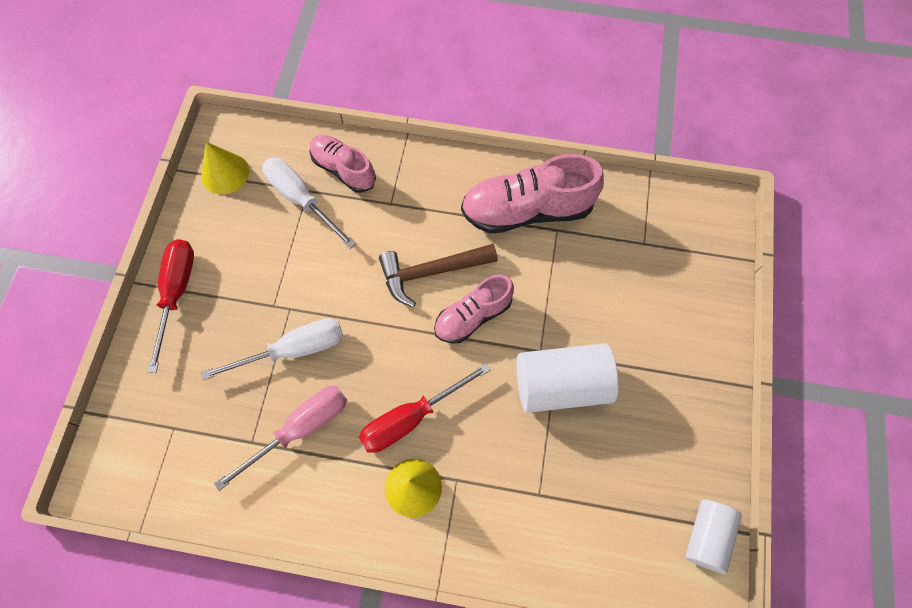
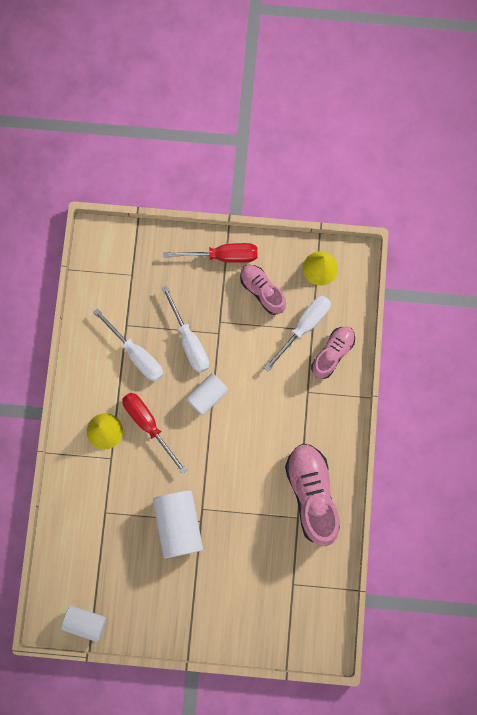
camera: 85 degrees right, 10 degrees up
pink screwdriver [214,386,347,491] -> white screwdriver [93,309,164,382]
brown hammer [379,244,498,307] -> none
pink shoe [434,275,514,343] -> pink shoe moved to [240,265,286,315]
none -> white cylinder [186,373,228,416]

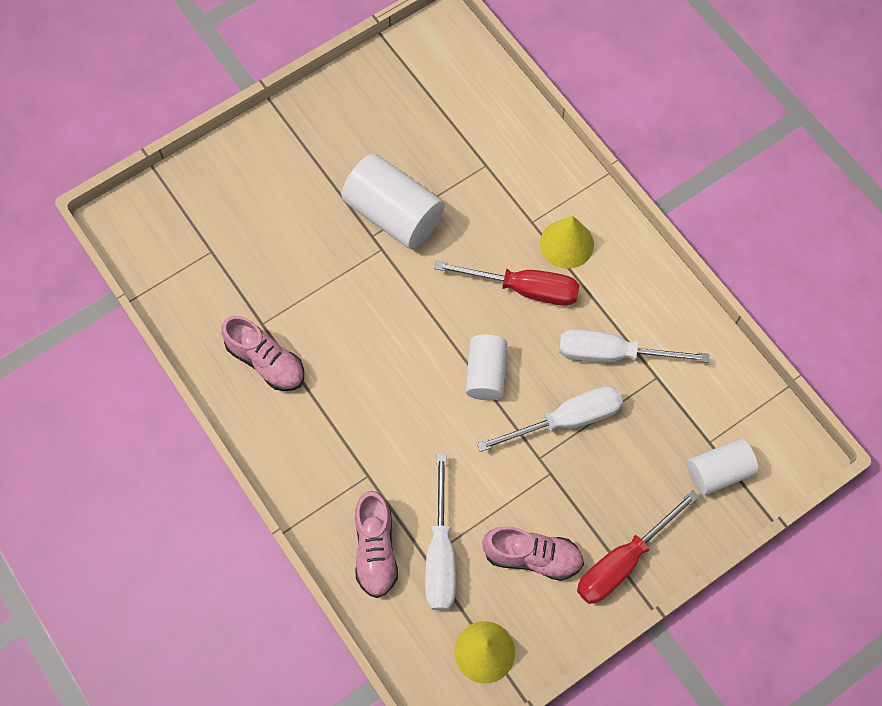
camera: 140 degrees right, 10 degrees down
white cylinder [62,605,106,642] -> white cylinder moved to [688,438,758,495]
white screwdriver [162,285,209,373] -> white screwdriver turned 135 degrees clockwise [477,386,623,452]
pink shoe [285,443,340,546] -> pink shoe [221,316,304,391], size x0.62

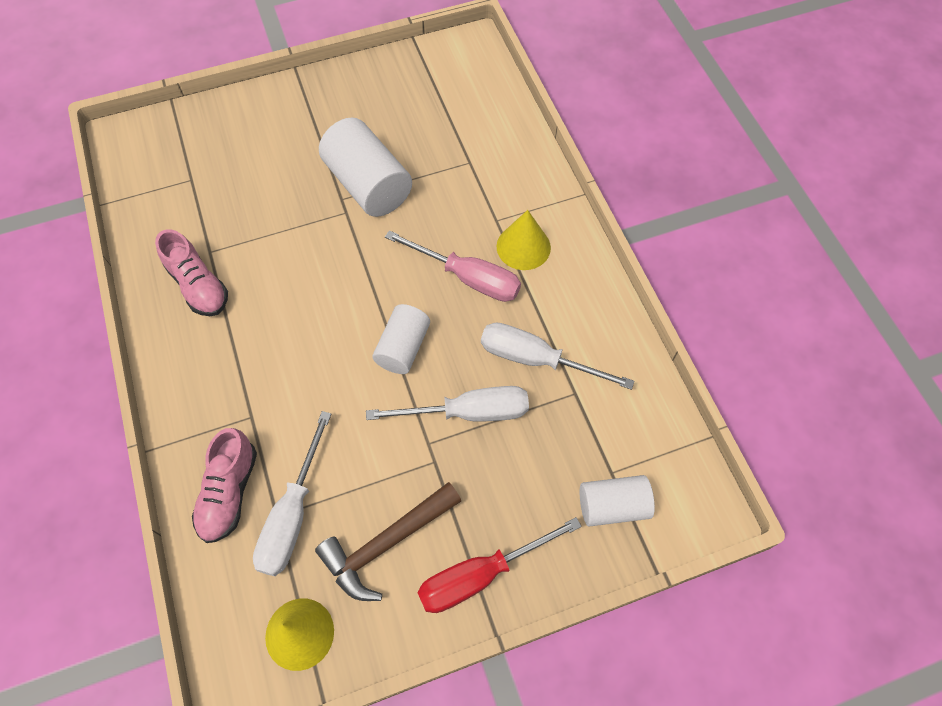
camera: 15 degrees right, 5 degrees down
red screwdriver [434,261,580,306] -> pink screwdriver [385,230,521,302]
pink shoe [482,526,584,581] -> brown hammer [315,482,461,601]

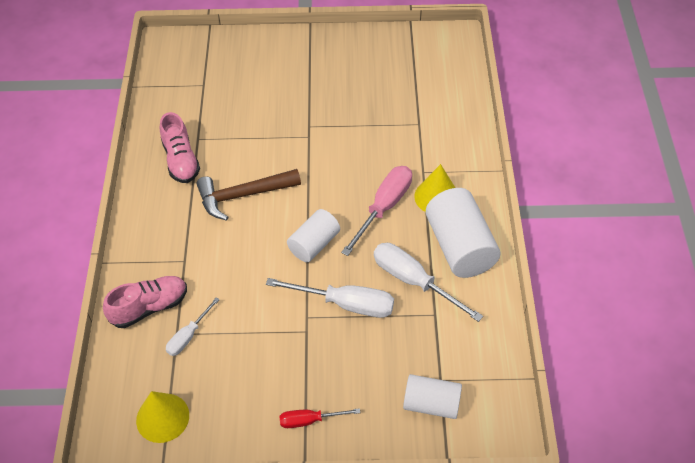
camera: 20 degrees right, 10 degrees down
pink shoe [192,428,257,543] -> pink shoe turned 150 degrees counterclockwise [103,276,187,328]
white screwdriver [253,411,331,576] -> white screwdriver [166,297,220,356], size x0.57
brown hammer [315,482,461,601] -> brown hammer moved to [196,169,301,221]
white cylinder [319,117,412,217] -> white cylinder moved to [426,188,500,278]
pink screwdriver [385,230,521,302] -> pink screwdriver turned 105 degrees counterclockwise [341,166,412,256]
red screwdriver [417,517,582,613] -> red screwdriver [279,408,360,428], size x0.57

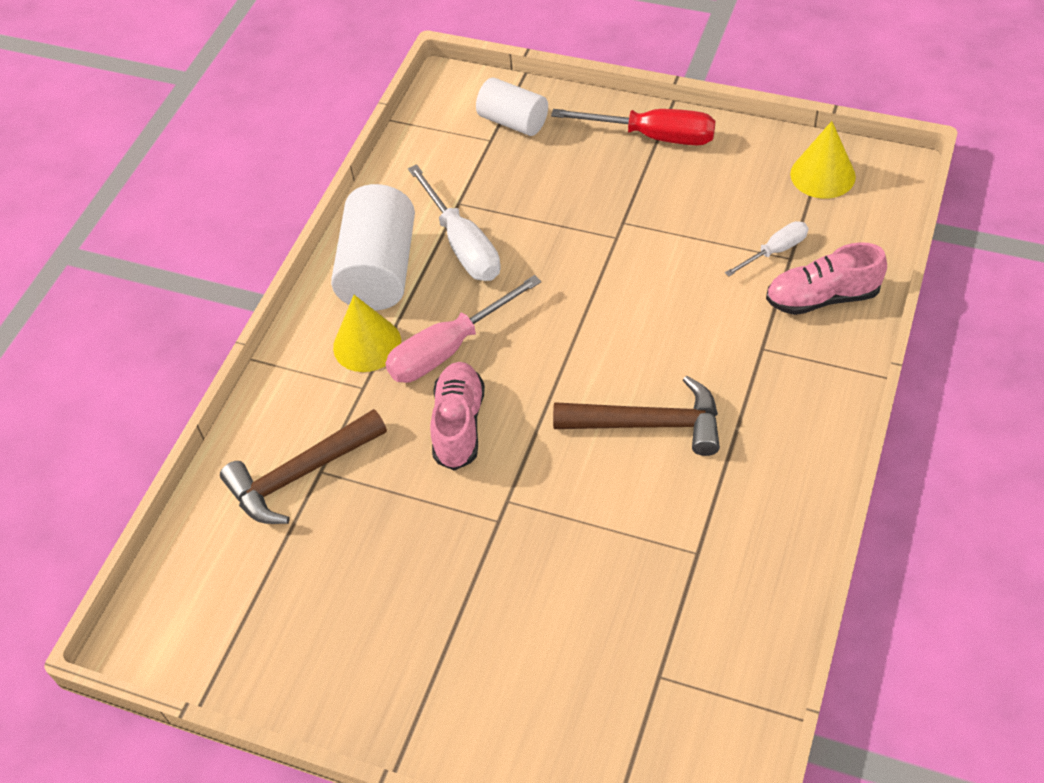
camera: 155 degrees left, 0 degrees up
pink shoe [160,112,200,183] -> pink shoe moved to [430,362,485,471]
white screwdriver [266,278,394,318] -> none
red screwdriver [279,408,360,428] -> red screwdriver [551,109,715,145], size x1.75
white cylinder [287,209,340,262] -> none
none -> brown hammer [220,409,387,524]

